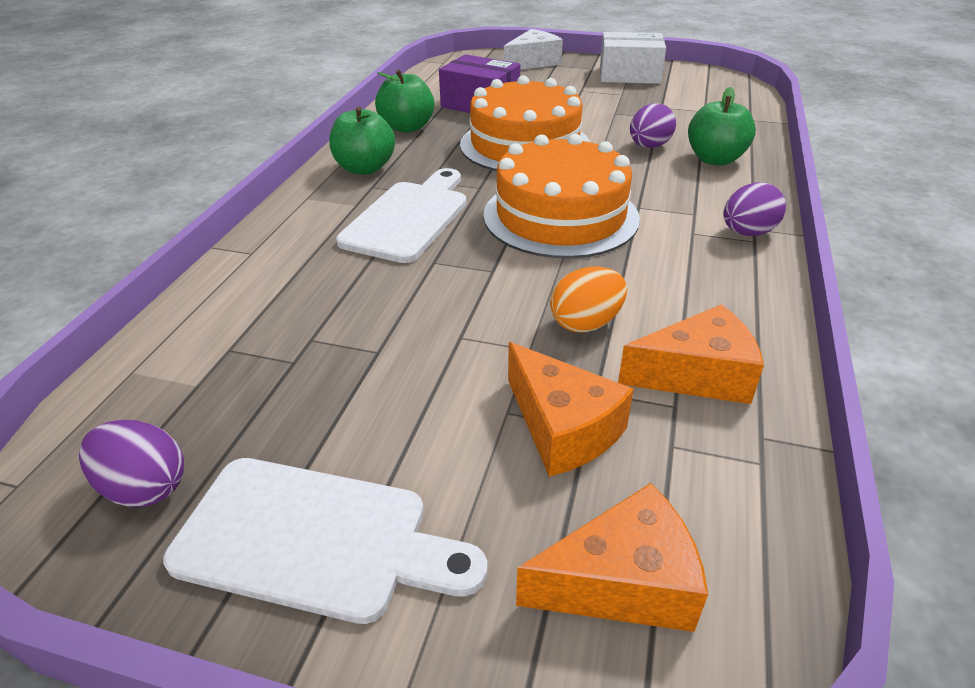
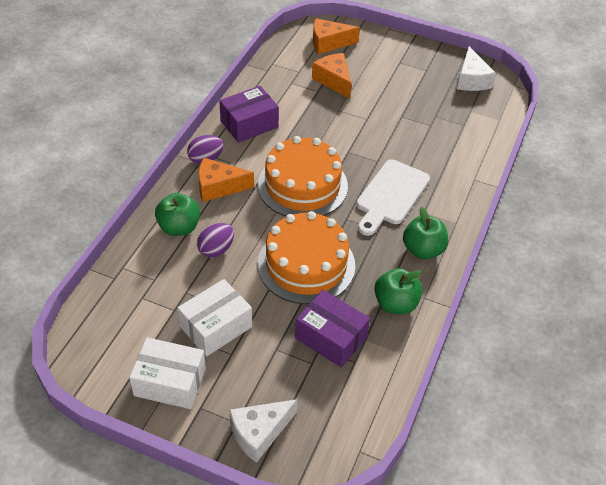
camera: 175 degrees left, 10 degrees up
purple egg [79,420,184,507] -> white cheese [457,46,496,91]
white cutting board [163,458,487,624] -> none
orange egg [550,266,627,333] -> none
orange cheese [618,304,764,404] -> orange cheese moved to [198,158,254,202]
none -> white box [177,279,252,357]
none -> purple box [219,86,279,143]

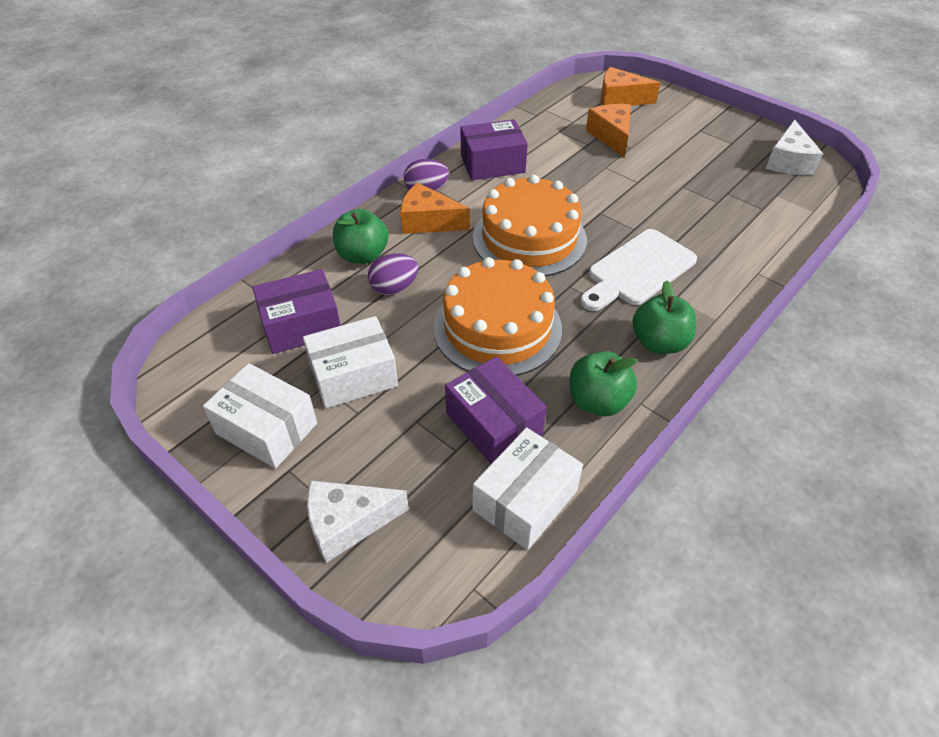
camera: 20 degrees right, 0 degrees up
none -> purple box [252,269,341,354]
none -> white box [473,427,583,550]

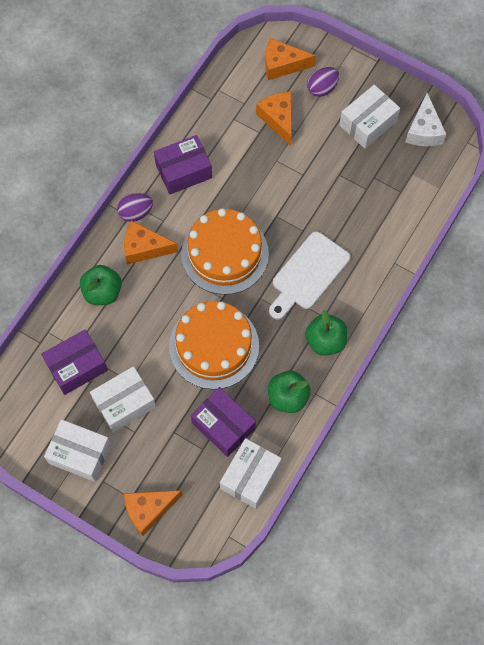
camera: 10 degrees left, 20 degrees up
white cheese [307,480,409,563] -> orange cheese [124,490,183,536]
purple egg [368,254,419,295] -> purple egg moved to [307,67,339,97]
none -> white box [339,85,400,149]

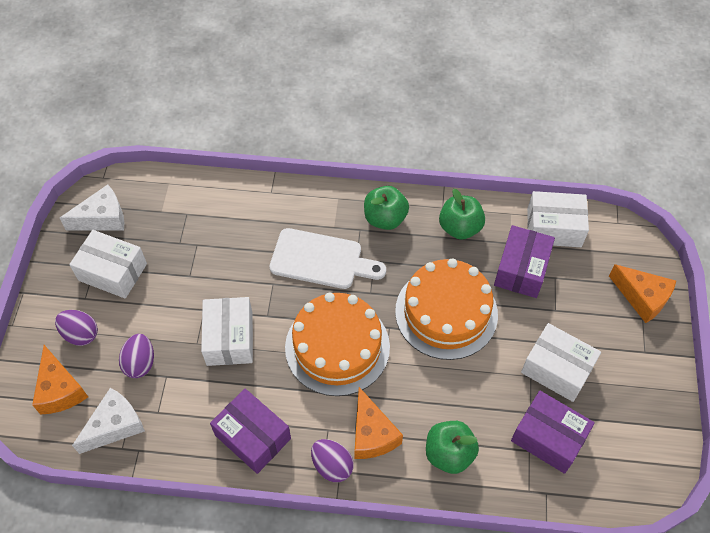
camera: 115 degrees left, 10 degrees down
white box [44,419,111,482] -> white box moved to [201,297,253,366]
orange cheese [256,92,292,146] -> purple egg [119,334,154,378]
none -> white cheese [72,388,145,454]

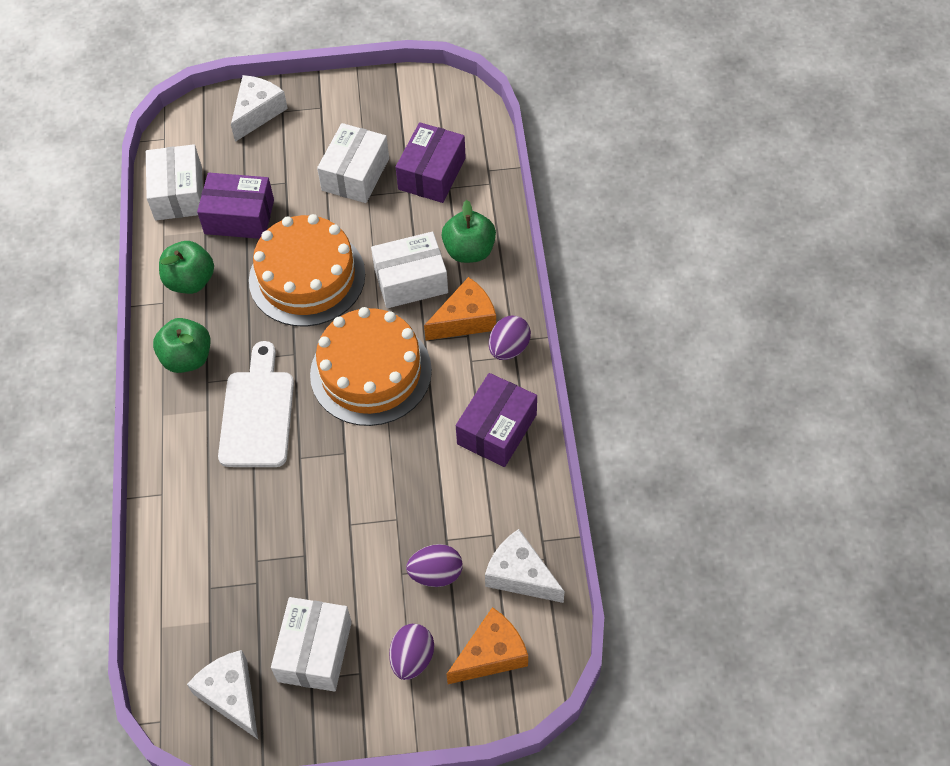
camera: 100 degrees left, 0 degrees up
white box [201,297,253,366] -> white box moved to [371,232,448,308]
orange cheese [609,264,676,323] -> white cheese [231,75,288,142]

